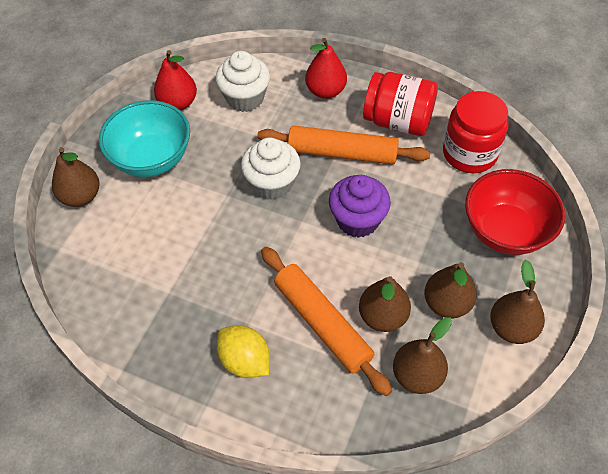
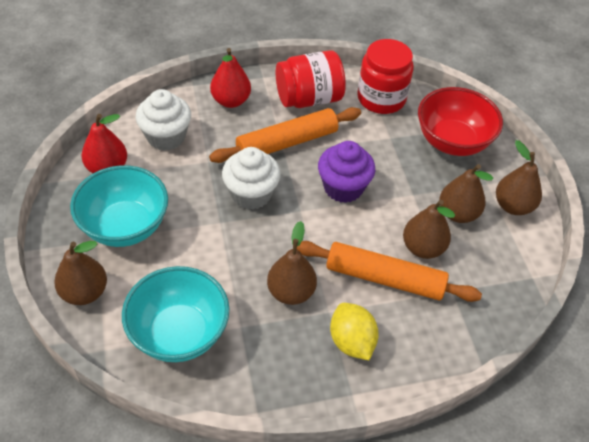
camera: 40 degrees left, 5 degrees down
yellow lemon [217,326,270,378] -> yellow lemon turned 60 degrees clockwise [330,303,379,360]
brown pear [393,317,452,394] -> brown pear moved to [267,221,317,305]
none -> turquoise bowl [122,266,230,362]

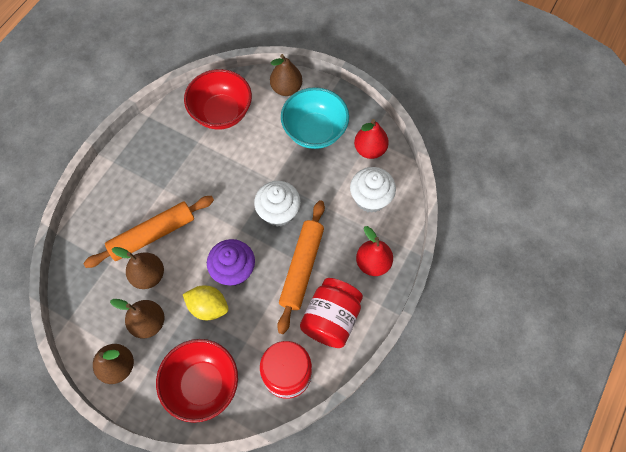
camera: 135 degrees right, 15 degrees up
turquoise bowl [122,266,230,362] -> red bowl [184,69,252,130]
brown pear [267,221,317,305] -> none
yellow lemon [330,303,379,360] -> yellow lemon moved to [183,285,229,320]

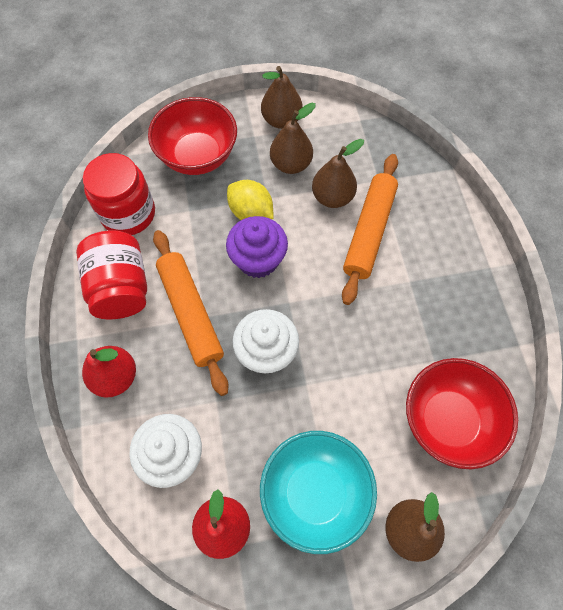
camera: 140 degrees right, 0 degrees up
yellow lemon [183,285,229,320] -> yellow lemon turned 60 degrees clockwise [227,180,274,220]

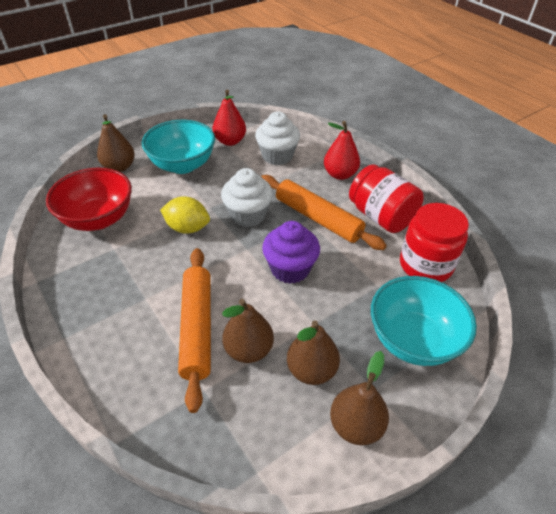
camera: 155 degrees right, 20 degrees down
red bowl [148,97,237,175] -> turquoise bowl [371,276,477,366]
yellow lemon [227,180,274,220] -> yellow lemon moved to [160,197,210,234]

